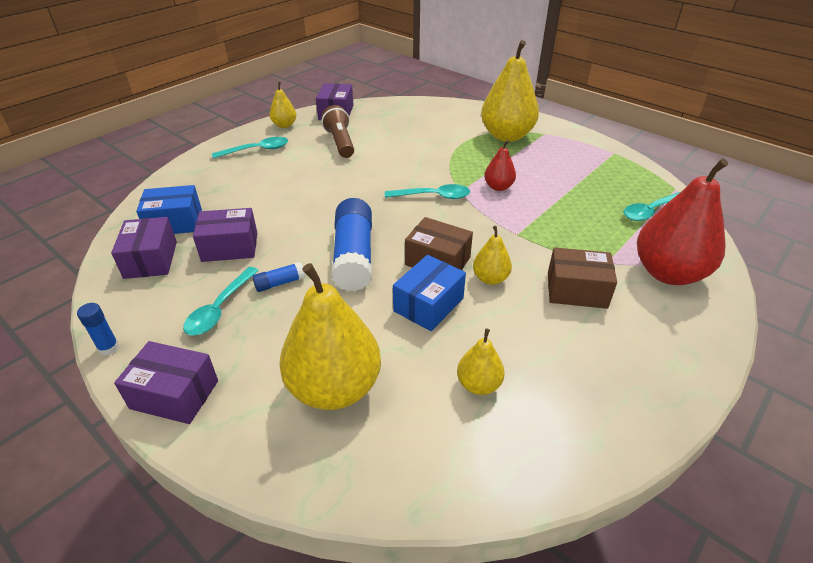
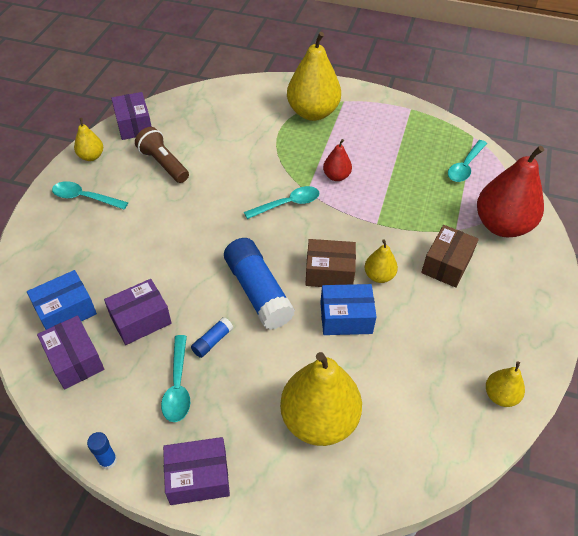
camera: 25 degrees left, 10 degrees up
turquoise spoon [212,137,288,159] -> turquoise spoon turned 120 degrees counterclockwise [52,181,128,210]
blue box [393,255,466,331] -> blue box turned 75 degrees clockwise [320,284,377,335]
yellow pear [457,329,505,395] -> yellow pear moved to [486,361,525,407]
brown box [548,247,617,309] -> brown box turned 45 degrees counterclockwise [421,225,479,288]

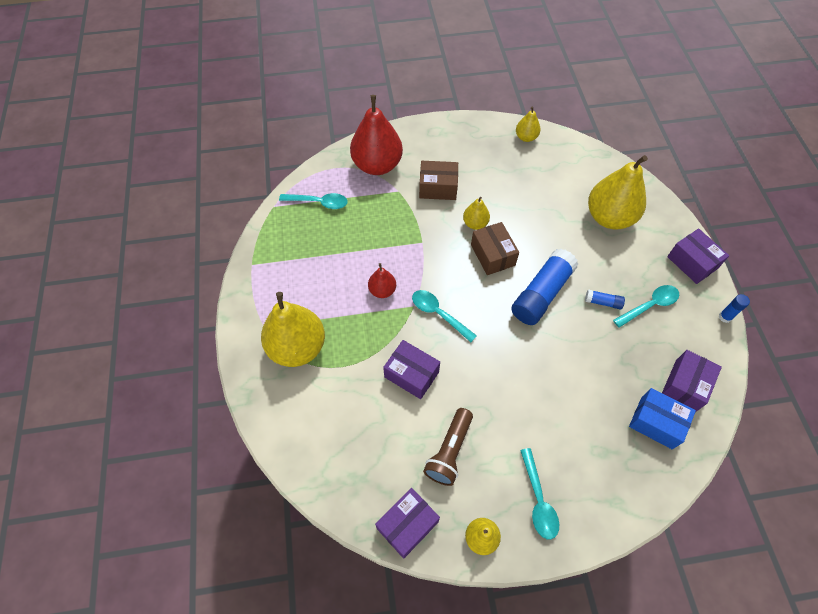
camera: 115 degrees left, 10 degrees up
purple box [104,279,172,345] -> purple box moved to [383,340,440,399]
blue box [320,284,377,335] -> none

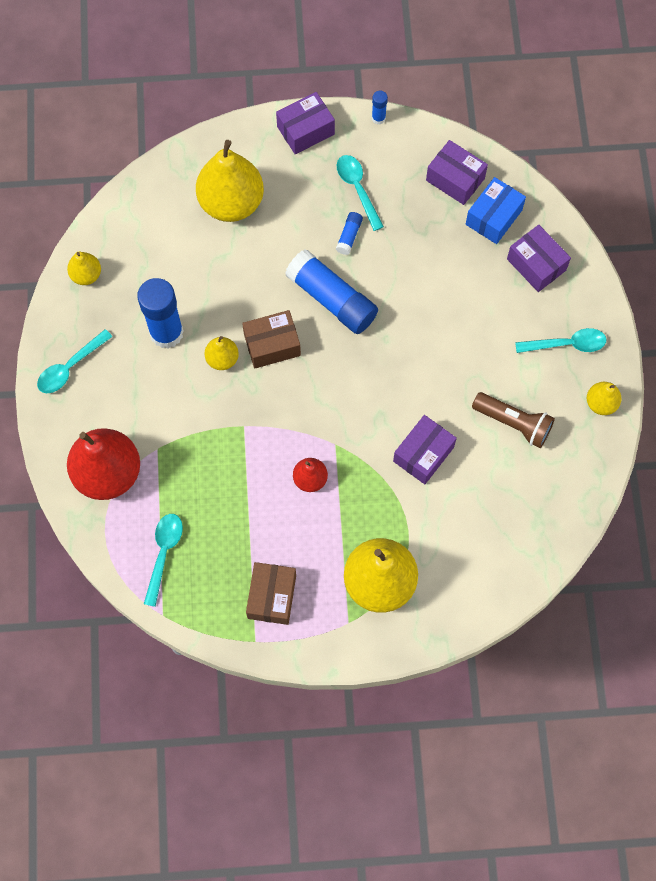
camera: 85 degrees left, 10 degrees up
purple box [375,488,440,559] -> purple box moved to [507,225,571,292]
turquoise spoon [412,290,477,342] -> turquoise spoon moved to [37,329,112,393]
brown box [419,161,458,200] -> brown box moved to [246,562,296,625]
none -> blue glue stick [137,278,184,349]

